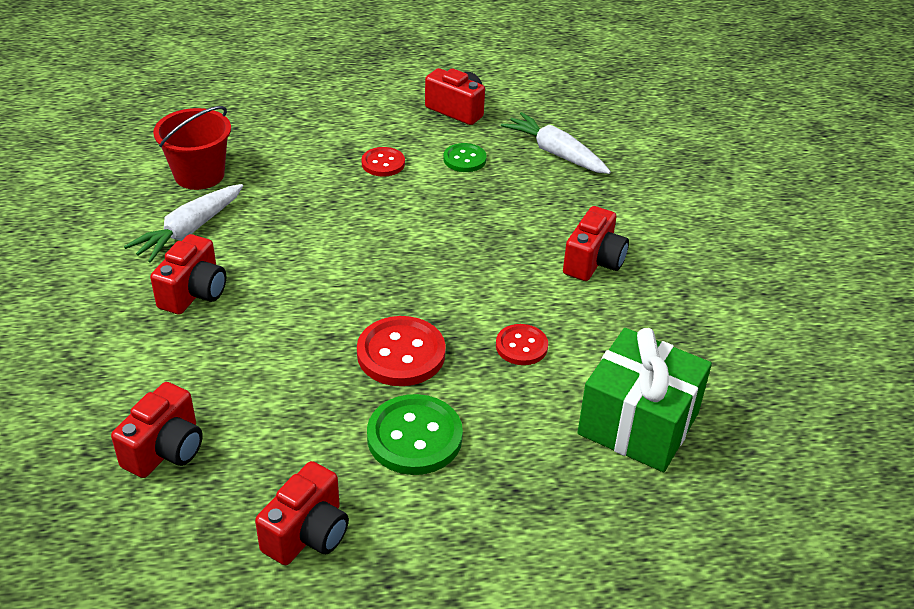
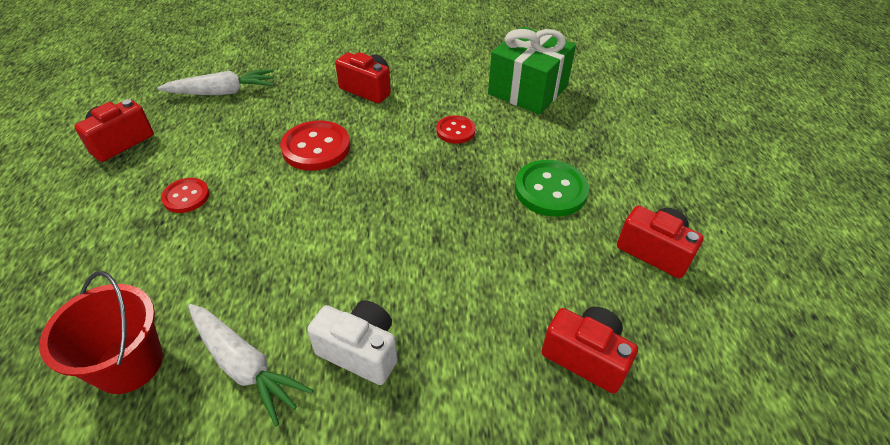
camera: 85 degrees left, 5 degrees up
red camera [150,234,226,315] -> white camera [307,300,397,385]
red button [357,316,446,386] -> red button moved to [280,120,350,171]
green button [443,143,487,172] -> none
white carrot [501,112,611,174] -> white carrot turned 150 degrees counterclockwise [158,69,274,95]

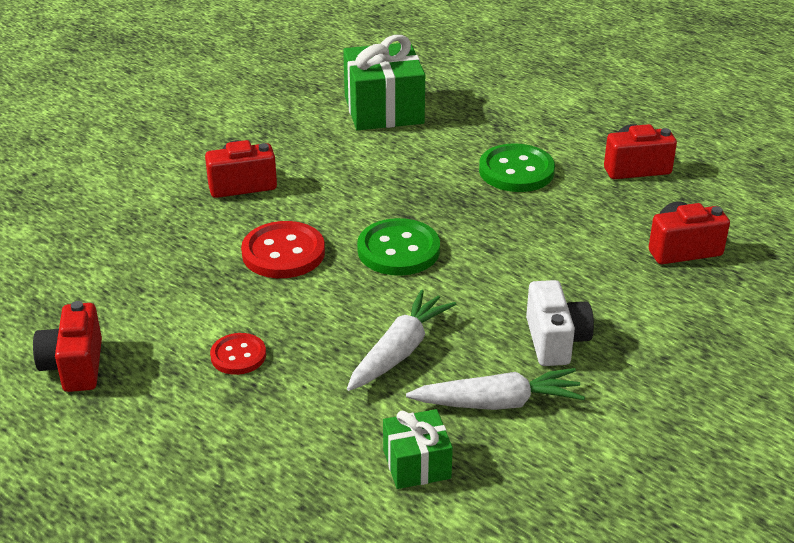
camera: 45 degrees left, 10 degrees down
red bucket [39,271,163,394] -> green gift [383,409,453,489]
white carrot [158,69,274,95] -> white carrot moved to [347,289,456,391]
white camera [307,300,397,385] -> white camera turned 105 degrees clockwise [526,280,594,366]
red button [436,115,476,144] -> none
none -> green button [357,218,440,276]

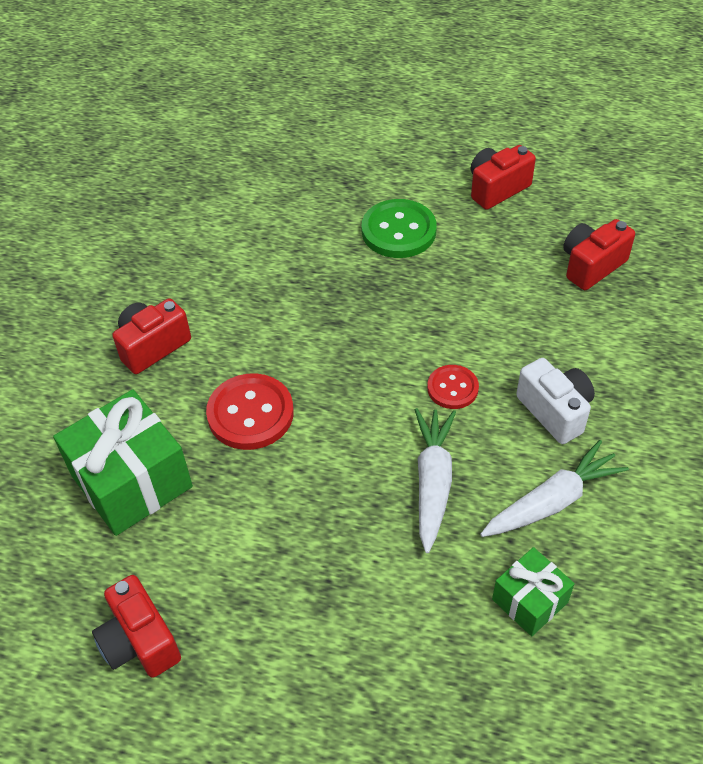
camera: 25 degrees left, 15 degrees up
red button [210,333,266,375] -> red button moved to [427,365,479,409]
green gift [343,35,425,130] -> green gift moved to [53,389,193,536]
green button [357,218,440,276] -> none

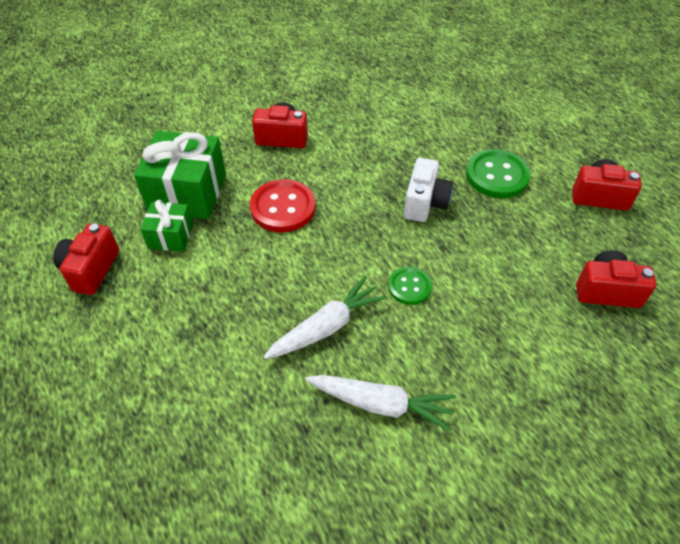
camera: 45 degrees right, 0 degrees up
red button [427,365,479,409] -> green button [388,267,432,305]
green gift [492,547,575,636] -> green gift moved to [140,200,193,252]
white camera [516,358,595,444] -> white camera moved to [404,158,453,222]

